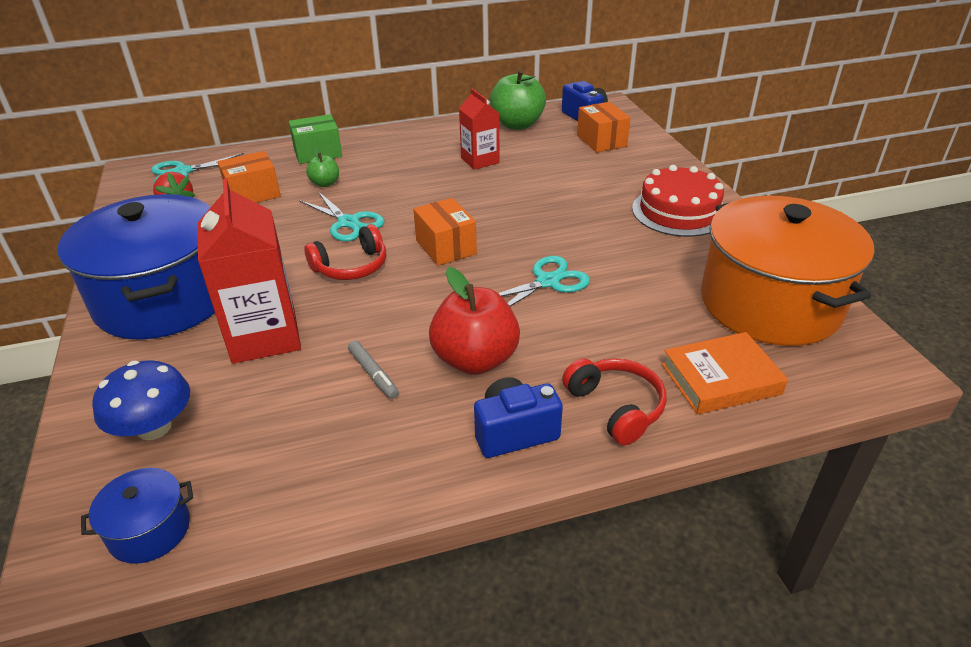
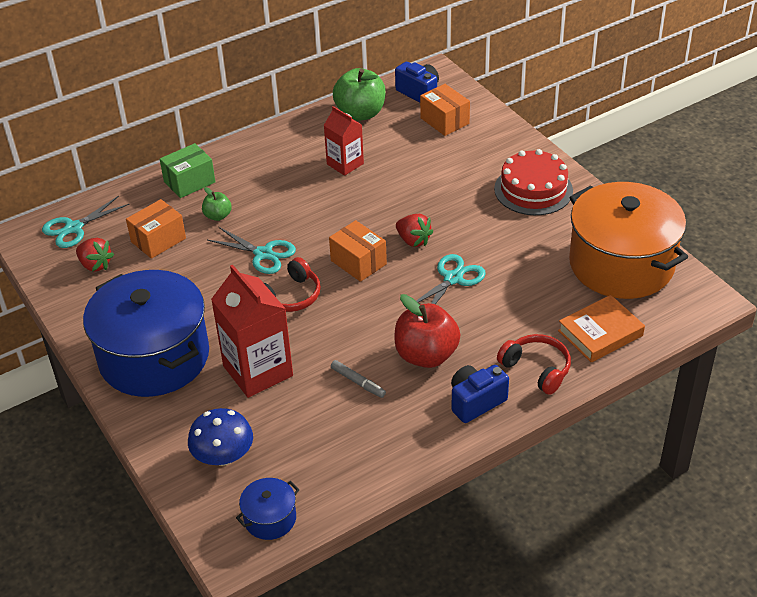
camera: 15 degrees left, 5 degrees up
none -> red strawberry [396,214,433,247]

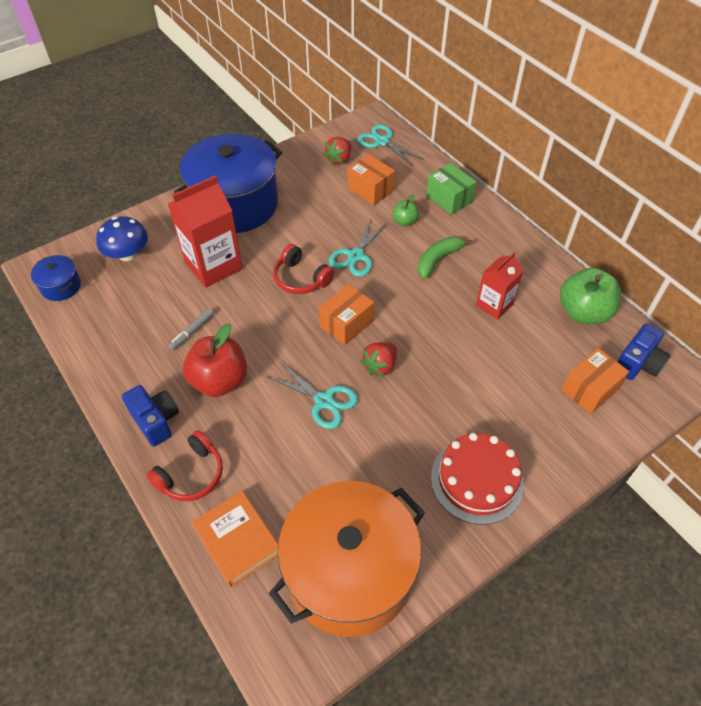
camera: 85 degrees right, 10 degrees up
none -> green banana [418,237,472,279]

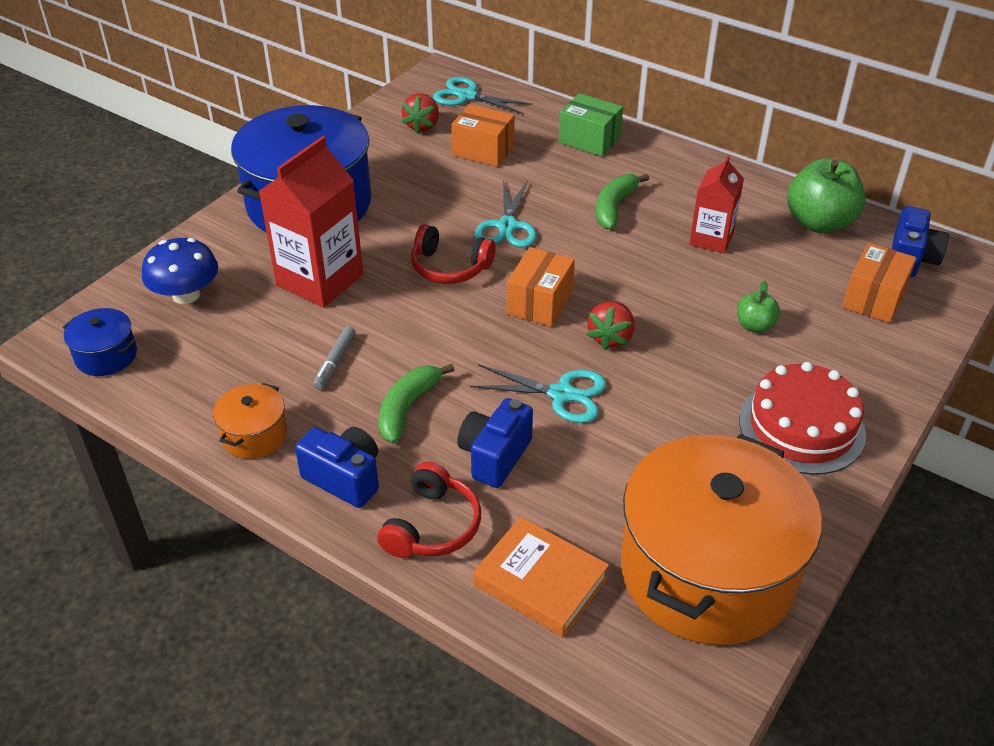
camera: 20 degrees left, 10 degrees down
red apple [183,323,247,397] -> green banana [378,364,454,444]
green apple [392,194,419,226] -> green apple moved to [737,281,780,333]
none -> orange pot [213,383,287,459]
none -> blue camera [457,398,533,488]

